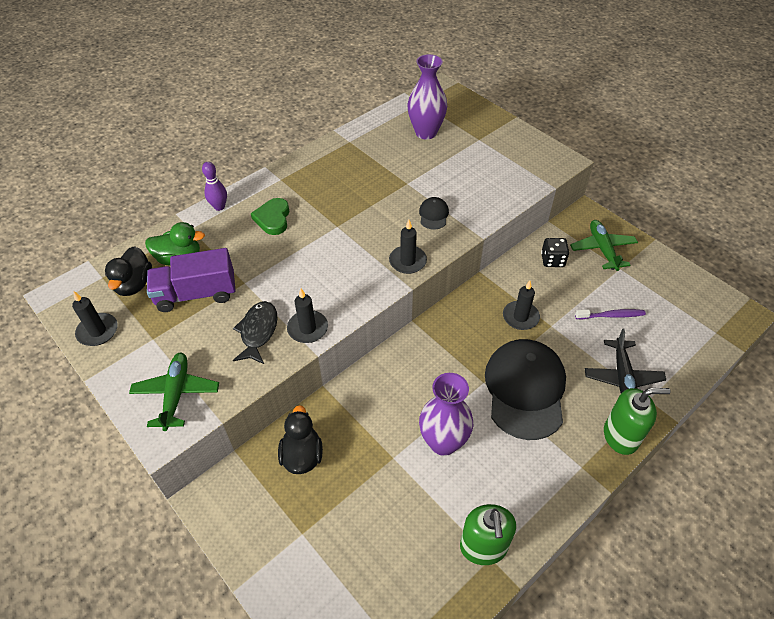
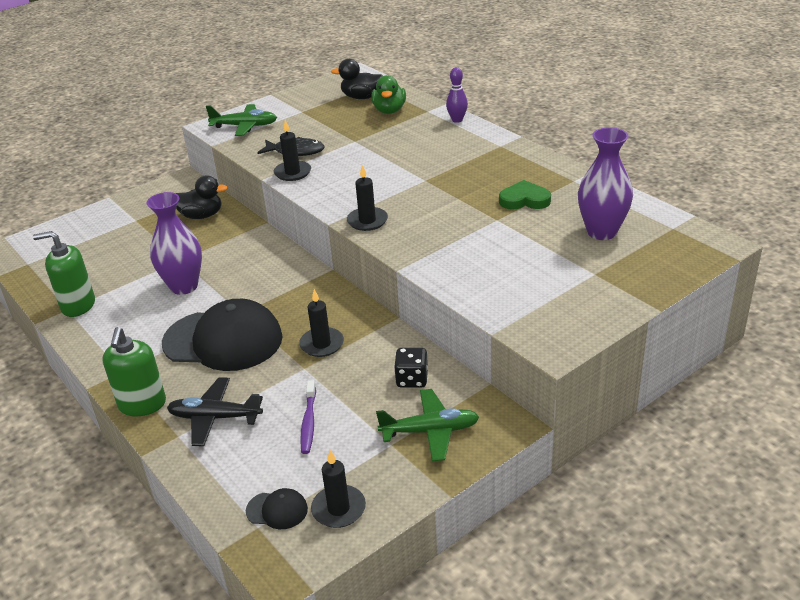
camera: 95 degrees right, 15 degrees down
black candle [72,291,118,346] -> black candle moved to [311,450,366,528]
purple truck [147,248,235,312] -> none
green heart [251,198,290,235] -> green heart moved to [499,180,551,210]
black cap [419,197,449,229] -> black cap moved to [246,488,308,529]

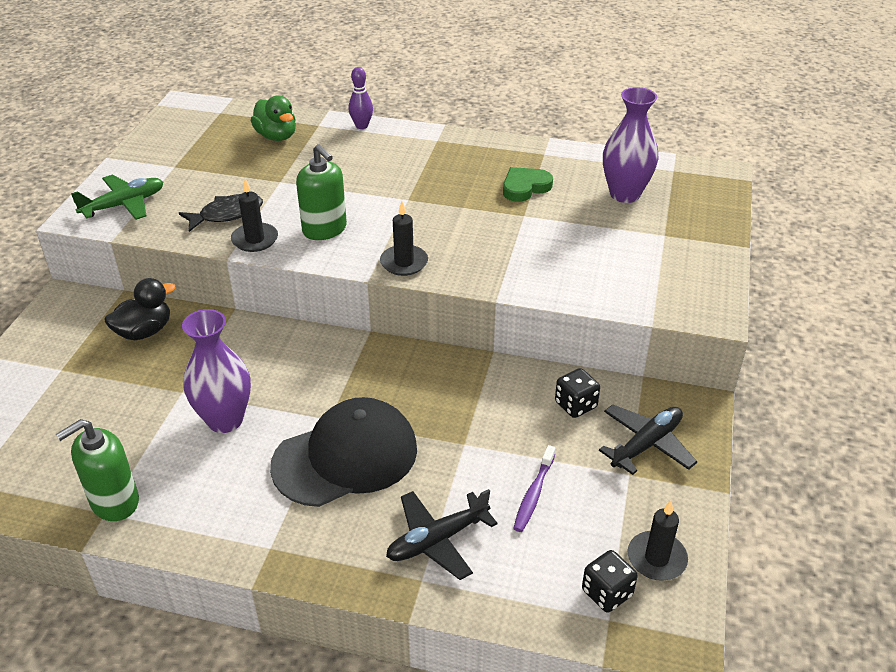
camera: 40 degrees left, 5 degrees up
green soap dispenser [102,327,166,416] -> green soap dispenser moved to [296,144,347,240]
black cap [246,488,308,529] -> black dice [582,550,637,613]
black candle [299,289,344,357] -> none
purple toothbrush [300,380,316,454] -> purple toothbrush turned 60 degrees clockwise [513,445,556,532]
black duck [331,59,383,99] -> none
green plane [376,389,479,462] -> black plane [599,404,697,475]

